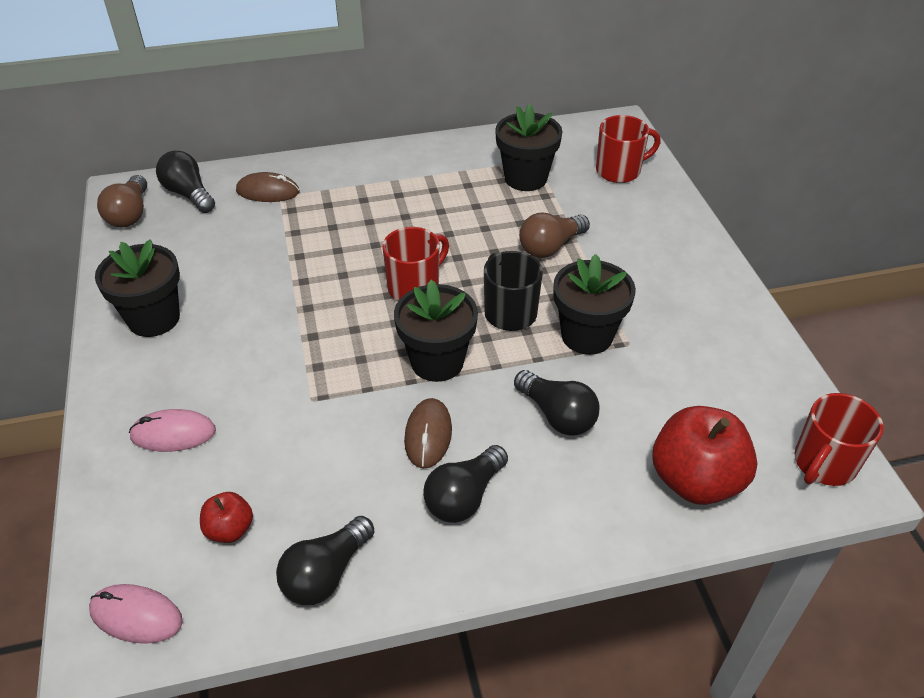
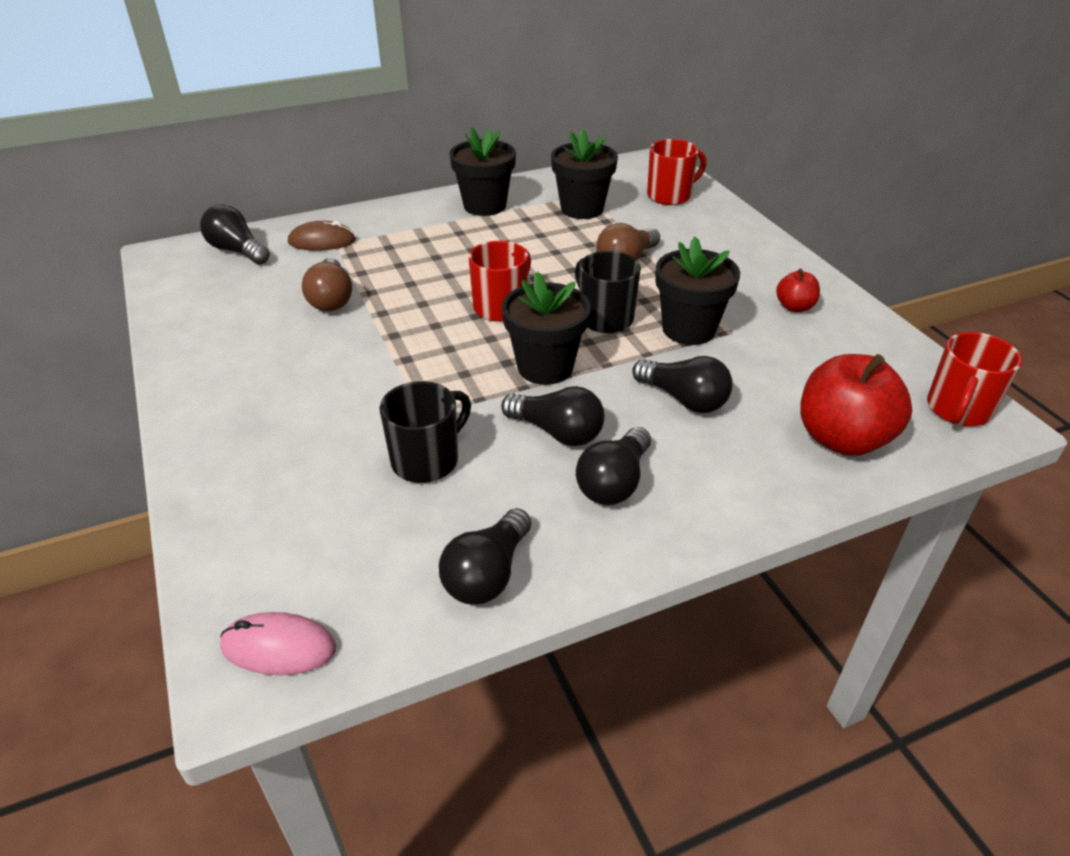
camera: 10 degrees left, 5 degrees down
black flower pot [95,239,180,337] -> black flower pot moved to [449,128,516,216]
brown light bulb [97,175,147,228] -> brown light bulb moved to [302,258,352,311]
pink mouse [129,409,216,452] -> none
red apple [200,492,253,543] -> red apple moved to [776,269,820,312]
brown mouse [404,398,452,468] -> black light bulb [501,386,605,446]
none -> black mug [379,381,471,483]

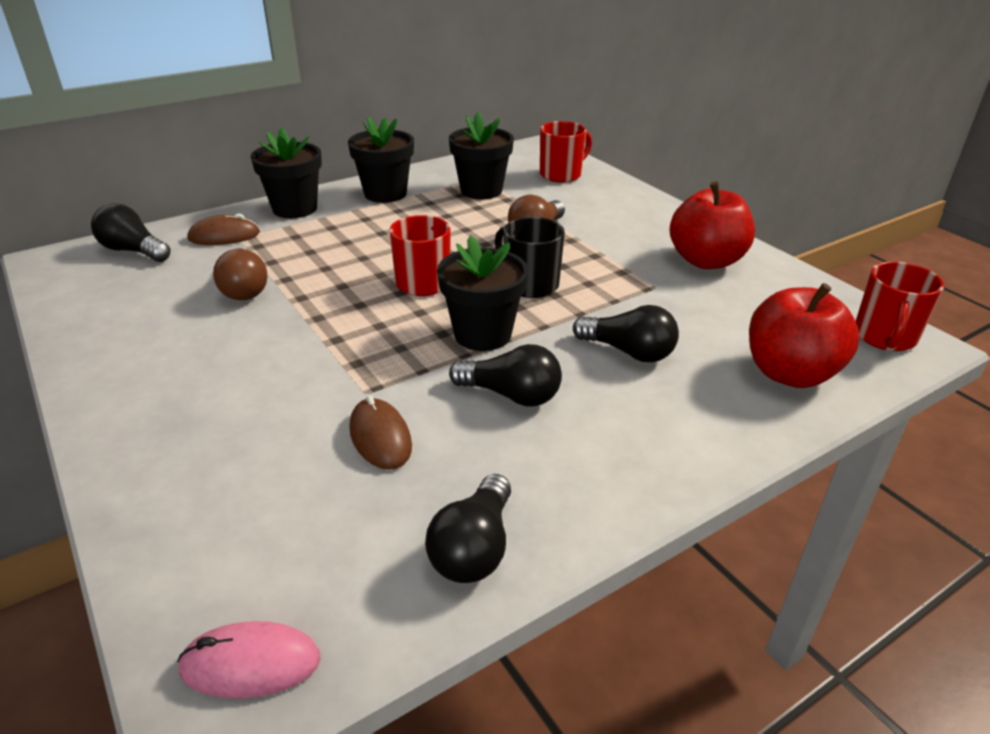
camera: 10 degrees left, 5 degrees down
black mug [379,381,471,483] -> brown mouse [350,395,412,470]
black light bulb [576,427,651,505] -> none
black flower pot [655,237,740,345] -> black flower pot moved to [251,127,322,218]
red apple [776,269,820,312] -> red apple [669,181,755,269], size x2.00

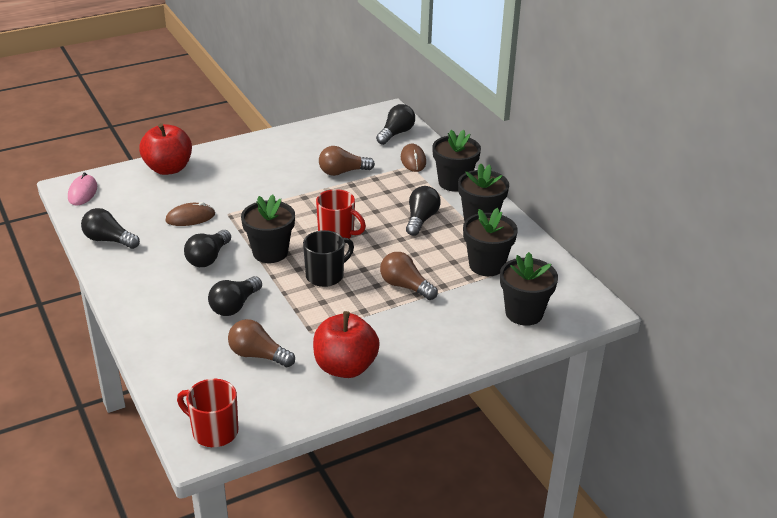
camera: 95 degrees right, 0 degrees up
red mug [540,121,592,183] -> black flower pot [500,252,558,326]
red apple [749,283,859,388] -> red apple moved to [139,123,192,175]
none -> brown light bulb [228,319,295,367]
none -> black light bulb [406,186,441,236]

